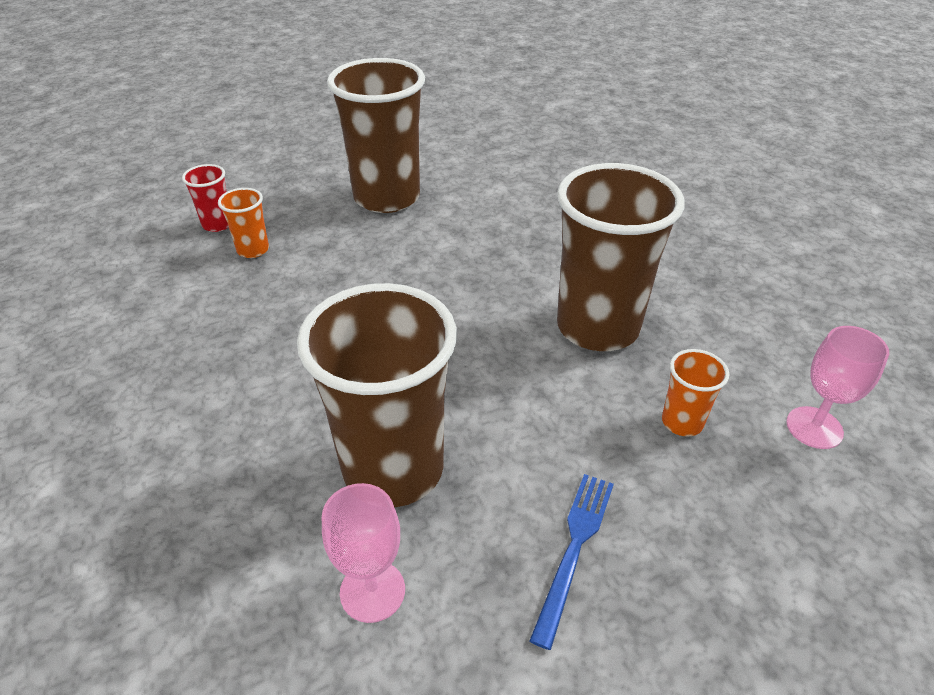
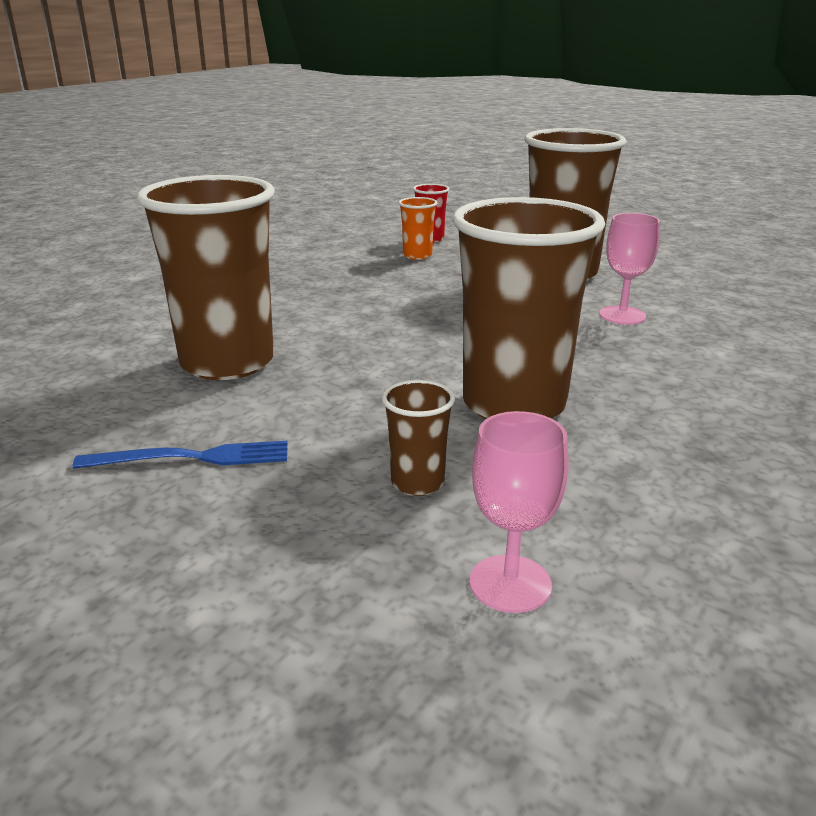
camera: 60 degrees right, 15 degrees down
pink goblet [322,483,405,623] -> pink goblet moved to [599,213,660,325]
orange cup [662,349,729,436] -> brown cup [382,380,455,496]

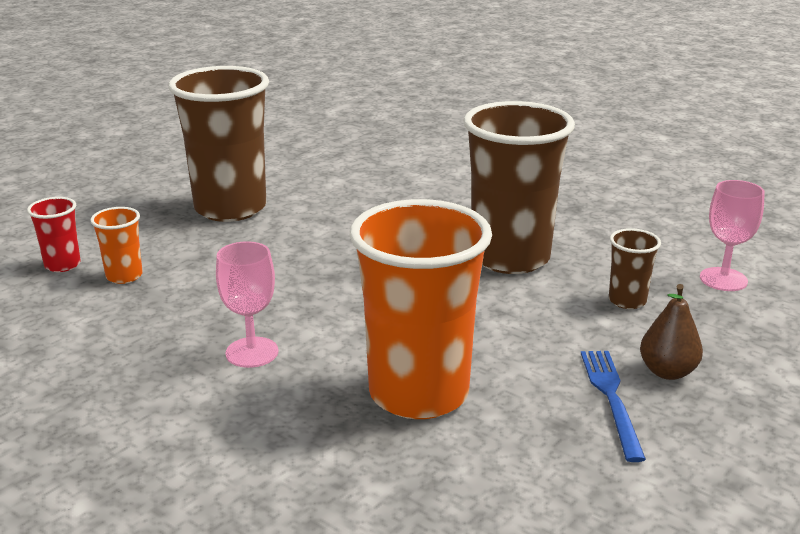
camera: 85 degrees left, 0 degrees up
brown cup [137,175,275,380] -> orange cup [350,199,492,419]
pink goblet [599,213,660,325] -> pink goblet moved to [216,241,279,368]
none -> brown pear [640,284,703,380]

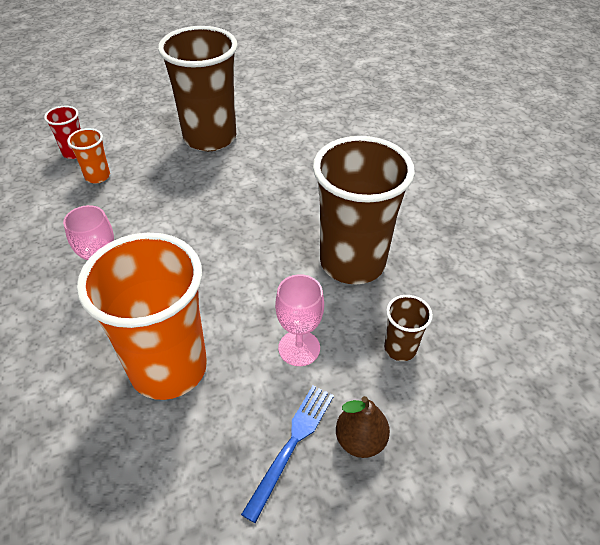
camera: 30 degrees right, 20 degrees up
pink goblet [700,180,765,291] -> pink goblet moved to [275,274,324,366]

